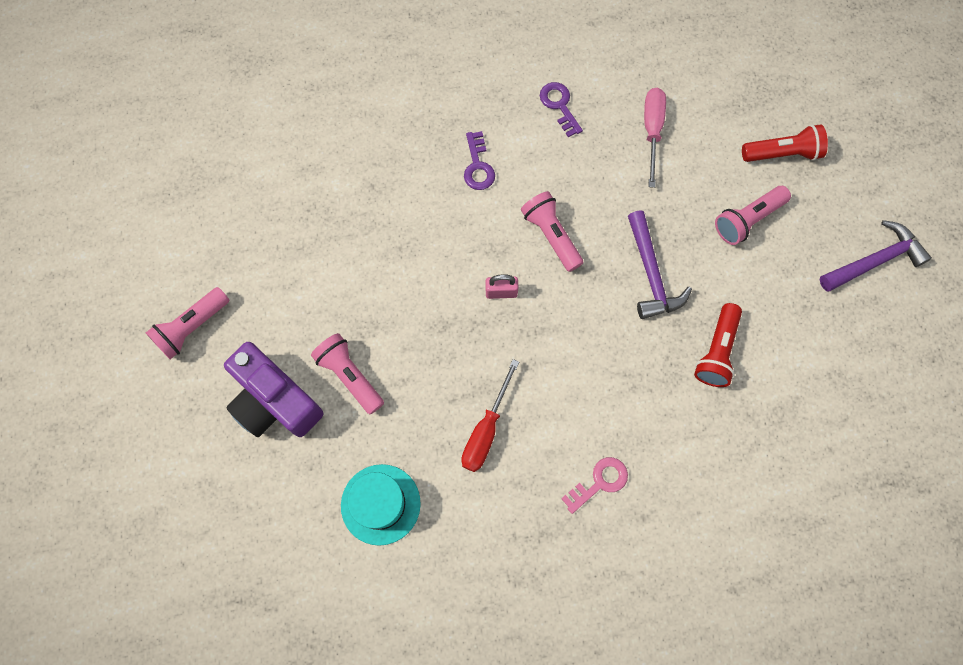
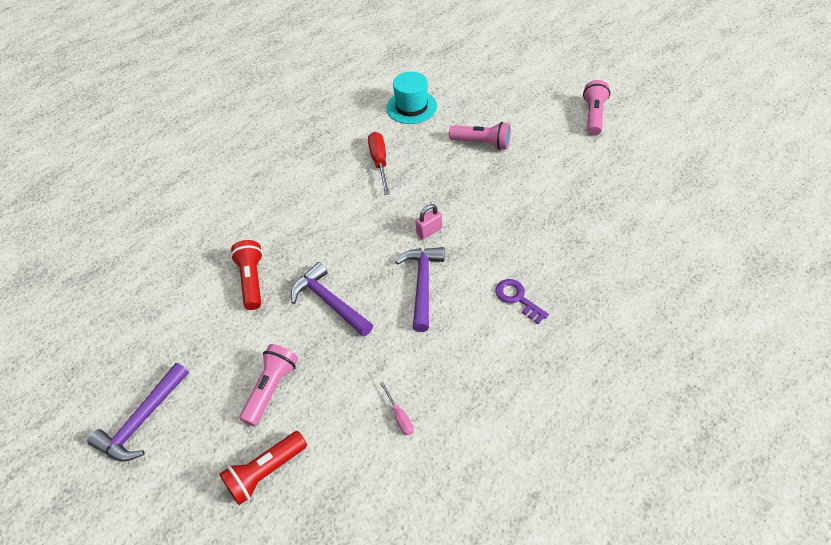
camera: 150 degrees right, 20 degrees down
purple camera [224,342,324,437] -> none
pink flashlight [521,191,583,272] -> purple hammer [396,247,445,332]
purple key [540,82,583,137] -> none
pink key [561,457,628,514] -> none
pink screwdriver [644,88,666,188] -> pink screwdriver [380,382,414,436], size x0.55

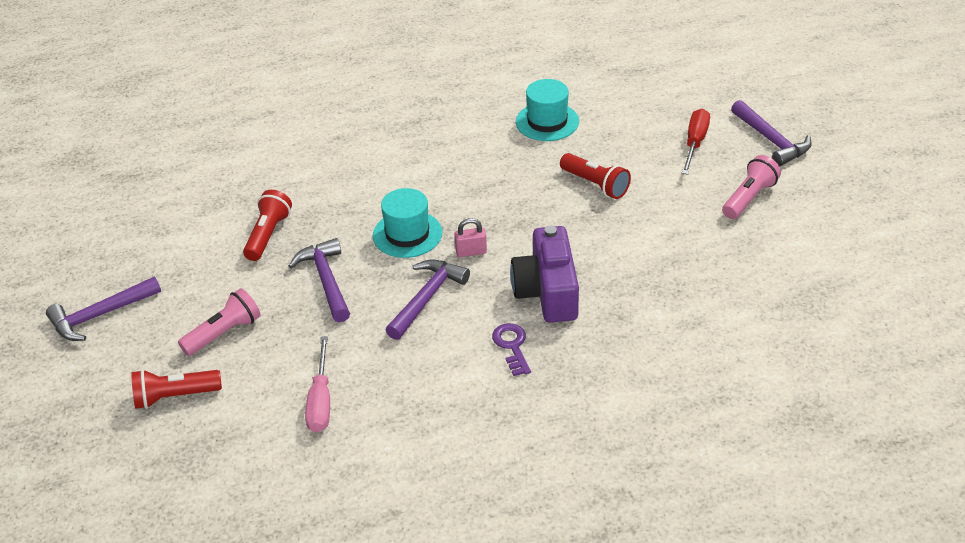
camera: 25 degrees right, 10 degrees down
red screwdriver [368,132,390,195] -> red screwdriver moved to [682,109,710,175]
pink screwdriver [380,382,414,436] -> pink screwdriver [305,336,330,432], size x1.81
pink flashlight [449,122,511,150] -> red flashlight [560,153,631,199]
none -> turquoise hat [373,188,442,258]
none -> purple camera [510,225,579,323]
none -> purple hammer [731,100,812,166]

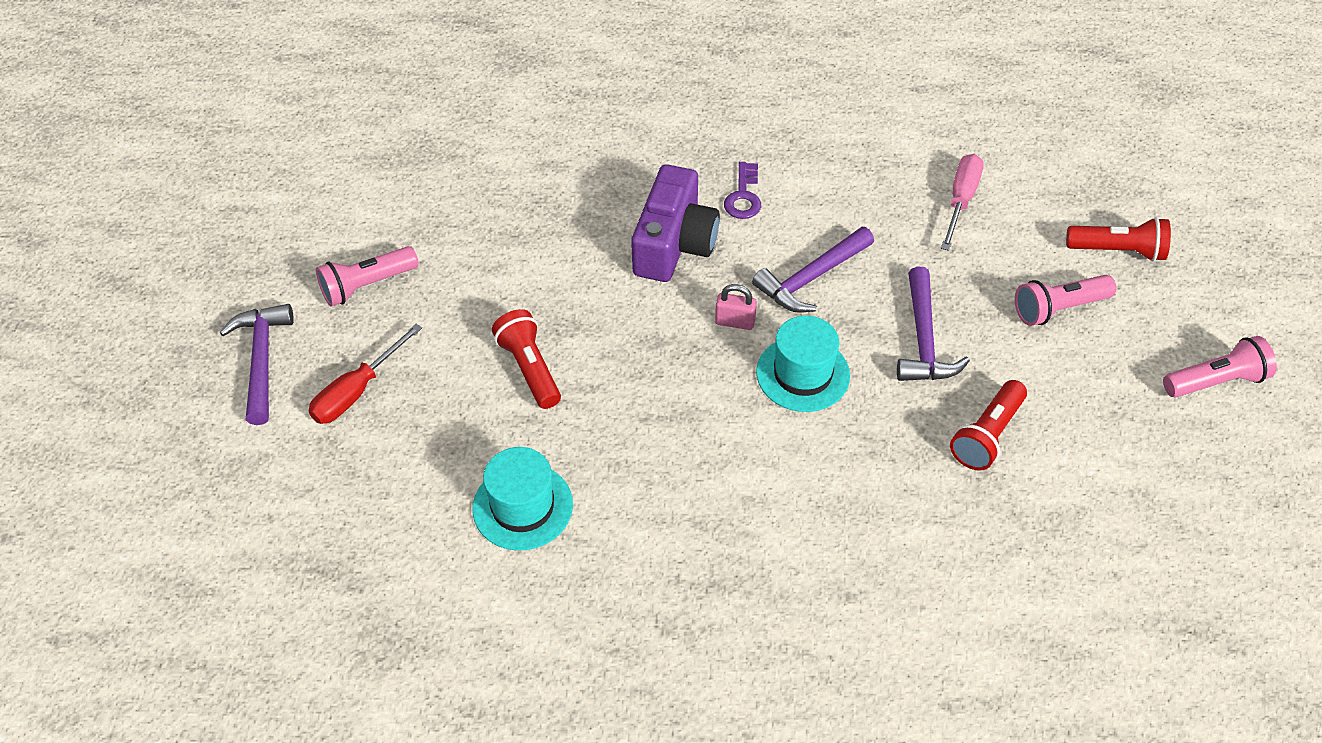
camera: 160 degrees left, 10 degrees up
purple hammer [46,277,161,341] -> pink flashlight [1163,336,1277,398]

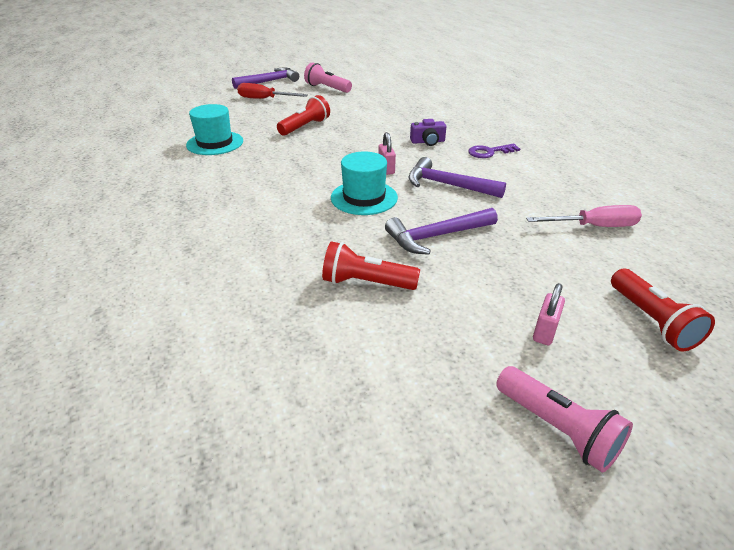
camera: 65 degrees right, 15 degrees down
purple camera [631,164,720,282] -> purple camera [410,119,446,146], size x0.49
pink flashlight [1015,275,1116,326] -> none
none -> pink padlock [533,283,565,345]

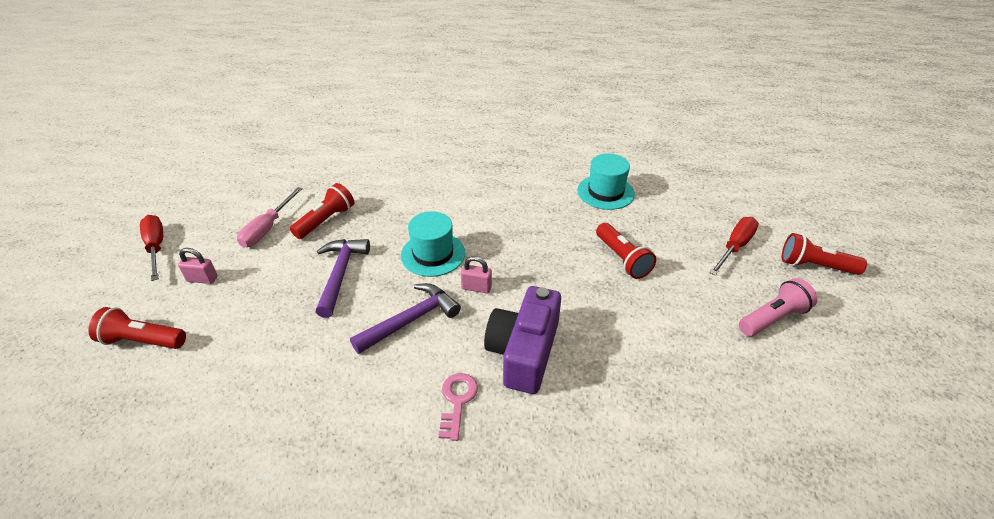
camera: 115 degrees right, 5 degrees up
purple hammer [232,67,299,89] -> red flashlight [782,233,867,275]
purple camera [410,119,446,146] -> purple camera [484,286,561,394], size x2.05
purple key [468,144,520,158] -> pink key [438,373,478,441]
pink flashlight [496,366,633,473] -> red screwdriver [140,215,163,281]
pink screwdriver [526,205,642,227] -> pink screwdriver moved to [237,187,303,247]
pink padlock [533,283,565,345] -> pink padlock turned 45 degrees counterclockwise [178,248,218,284]

